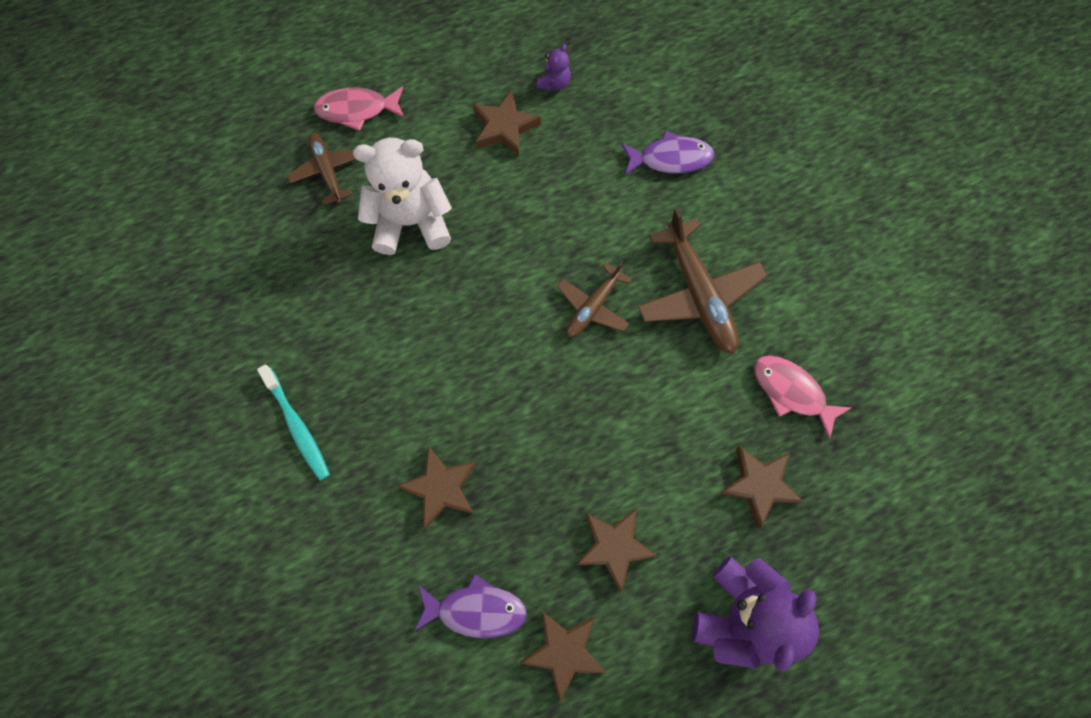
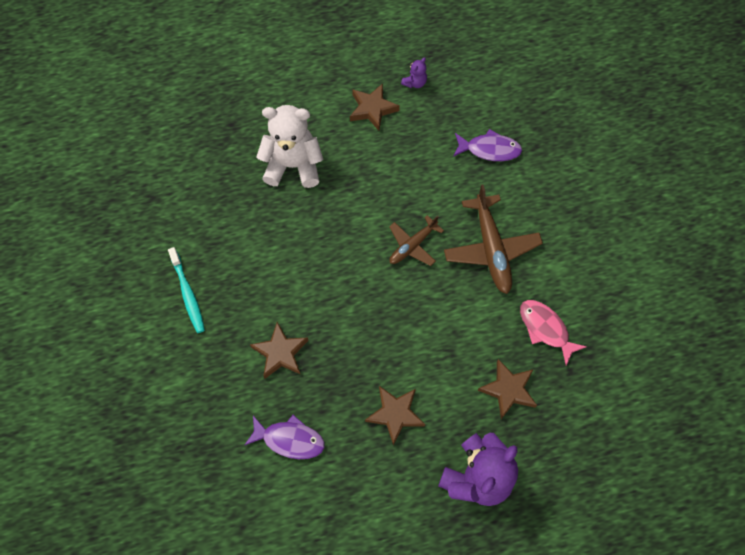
camera: 10 degrees right, 5 degrees down
brown plane [287,133,356,205] -> none
pink fish [314,86,405,131] -> none
brown star [520,611,607,702] -> none

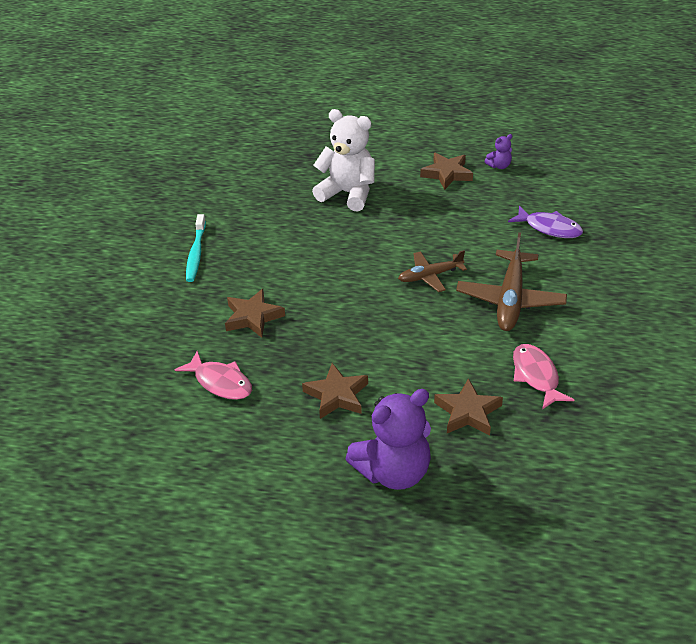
camera: 25 degrees right, 25 degrees down
purple fish [244,415,325,459] -> pink fish [175,351,252,400]

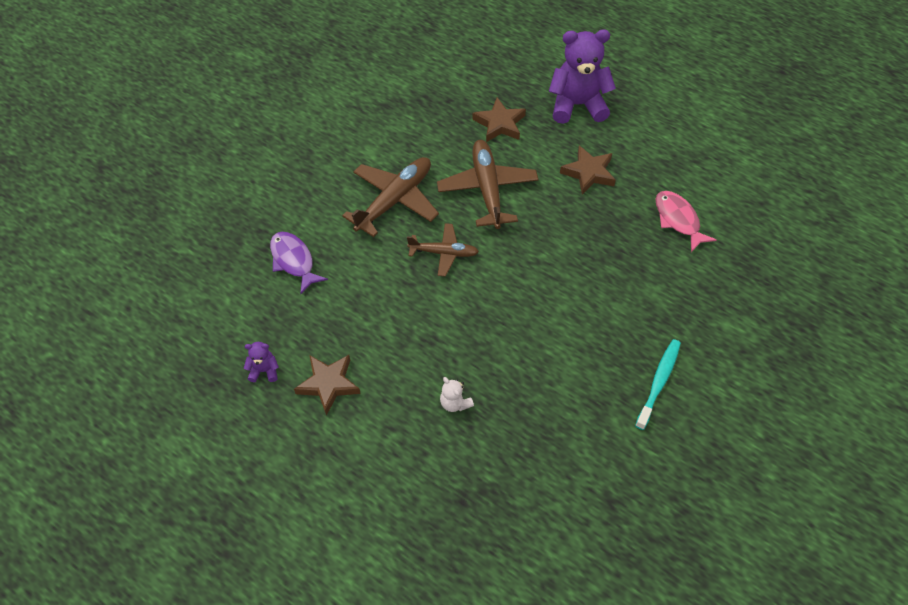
camera: 155 degrees left, 15 degrees up
brown star [225,289,285,338] -> none
white teddy bear [312,109,375,212] -> white teddy bear [440,377,474,412], size x0.43
pink fish [513,344,574,410] -> none
none -> brown plane [437,140,539,229]

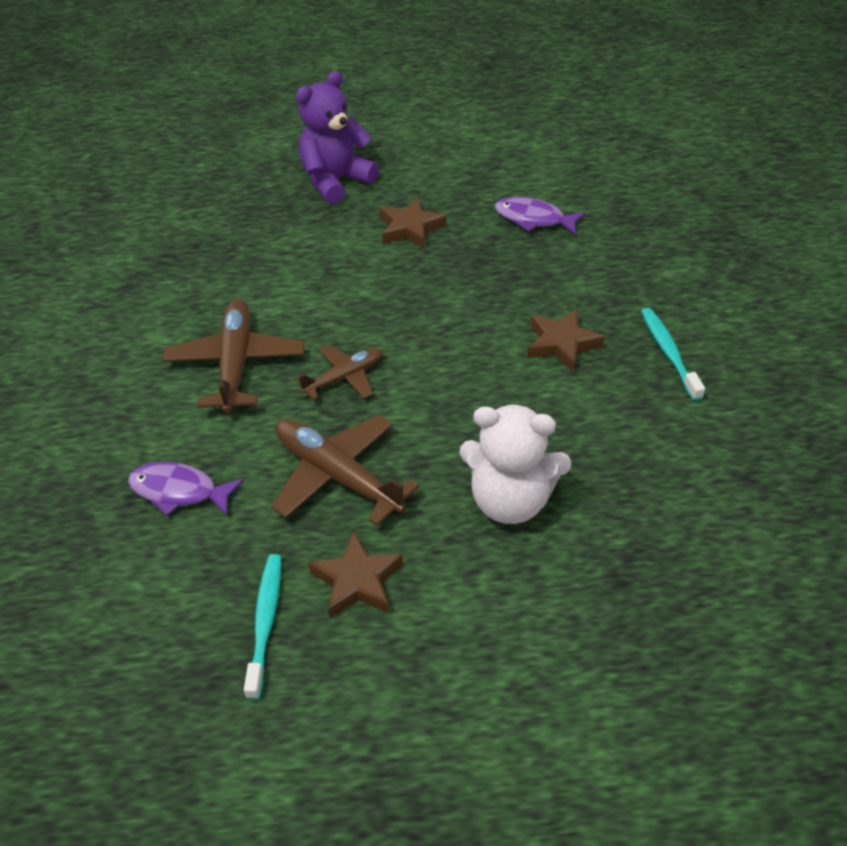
camera: 40 degrees left, 10 degrees down
purple teddy bear [244,342,279,382] -> turquoise toothbrush [244,554,281,700]
brown plane [437,140,539,229] -> brown plane moved to [271,415,420,526]
white teddy bear [440,377,474,412] -> white teddy bear [459,405,571,524], size x2.31
brown star [472,97,526,142] -> brown star moved to [527,309,605,372]
pink fish [655,191,716,252] -> purple fish [495,197,586,235]

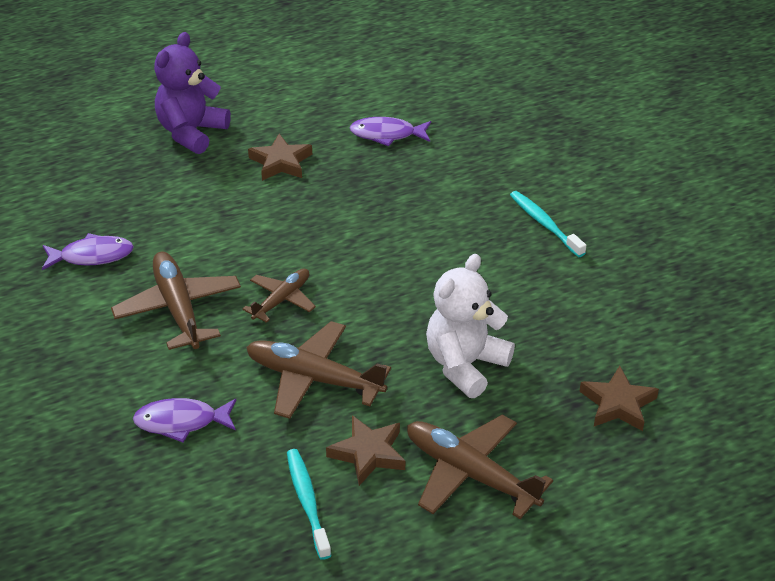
camera: 20 degrees left, 5 degrees down
white teddy bear [459,405,571,524] -> white teddy bear turned 135 degrees clockwise [426,254,515,398]
brown star [527,309,605,372] -> brown star moved to [579,366,659,431]
none -> purple fish [42,233,134,270]
none -> brown plane [407,415,553,519]

